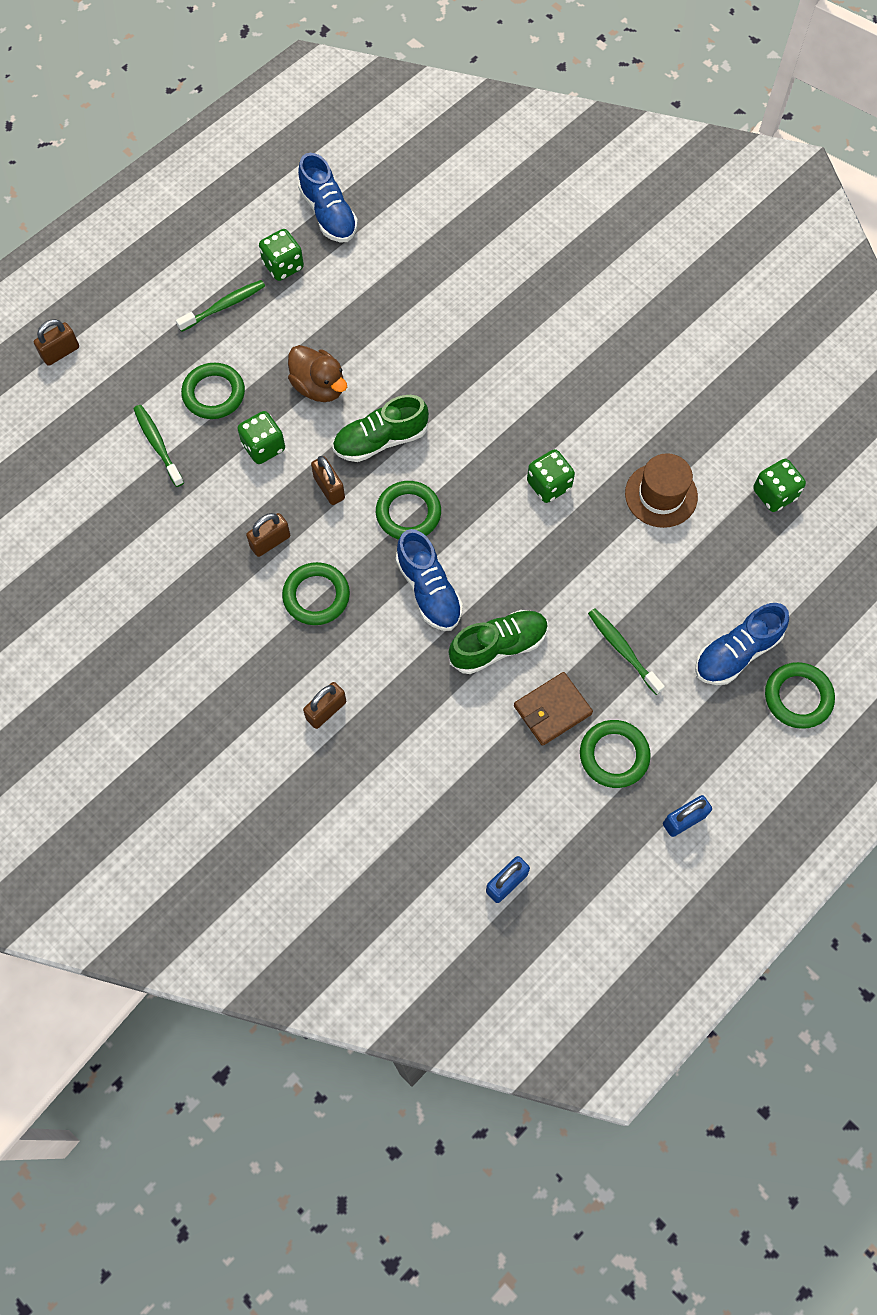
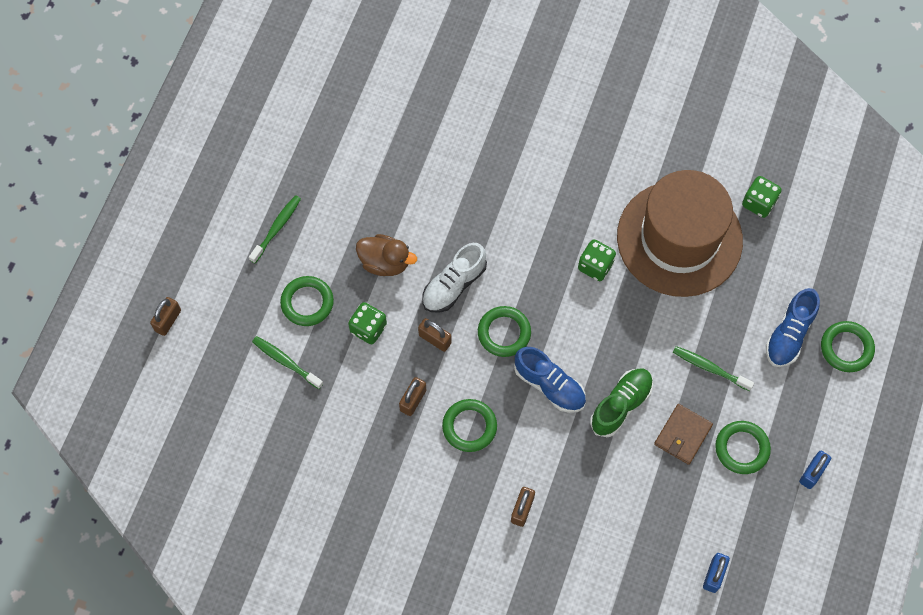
camera: 25 degrees left, 0 degrees up
green dice [259,229,304,281] -> none
blue shoe [298,153,358,242] -> none
green shoe [333,395,429,462] -> white shoe [422,243,487,313]
brown hat [625,453,698,528] -> brown hat [617,170,743,297], size x2.16

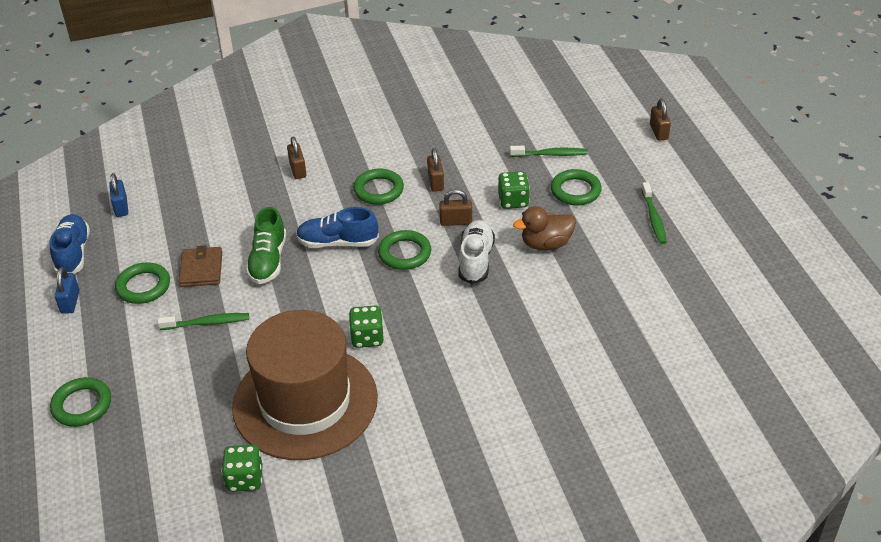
camera: 145 degrees right, 25 degrees down
blue shoe [766,288,820,367] -> blue shoe moved to [50,214,90,274]

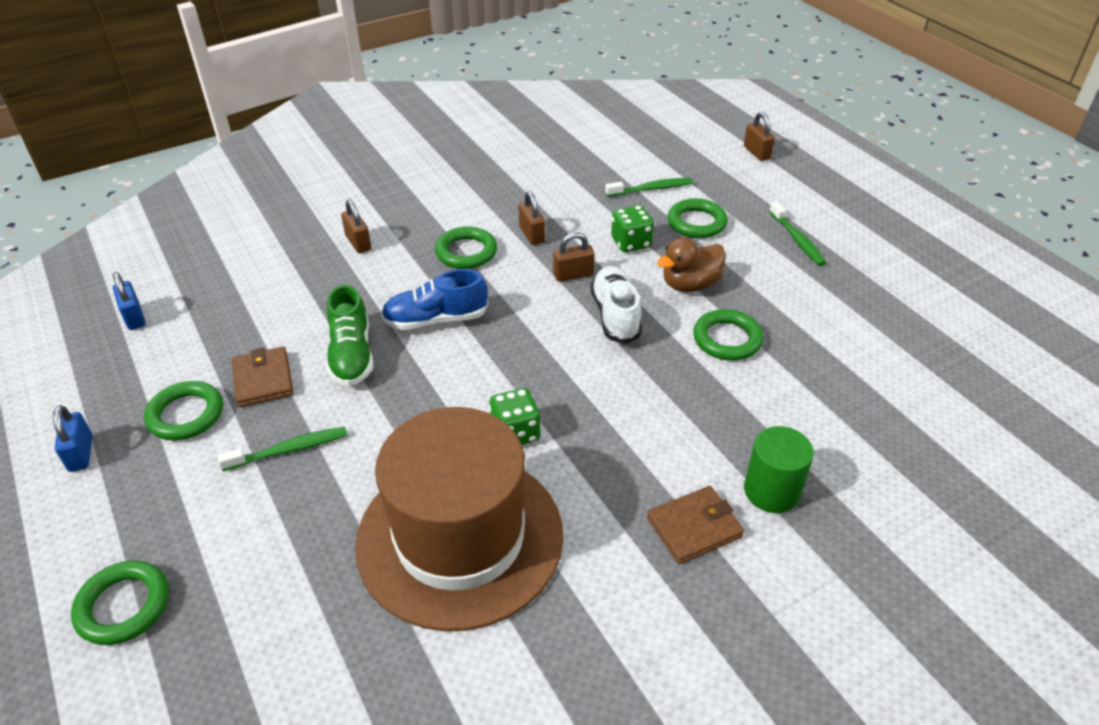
camera: 15 degrees left, 0 degrees up
blue shoe [50,214,90,274] -> none
green dice [221,445,263,492] -> none
green ring [378,230,431,270] -> green ring moved to [693,309,764,360]
none -> brown wallet [647,486,744,564]
none -> green cylinder [744,426,814,513]

